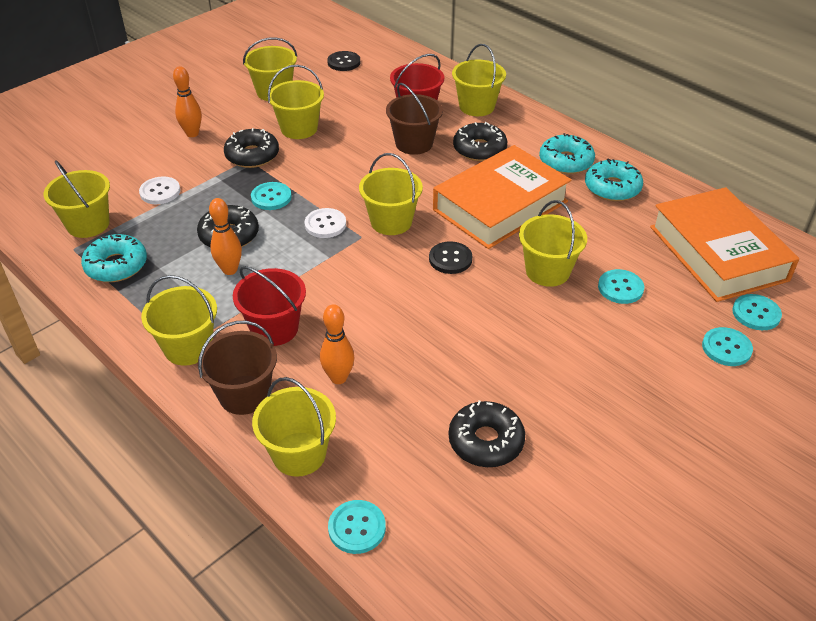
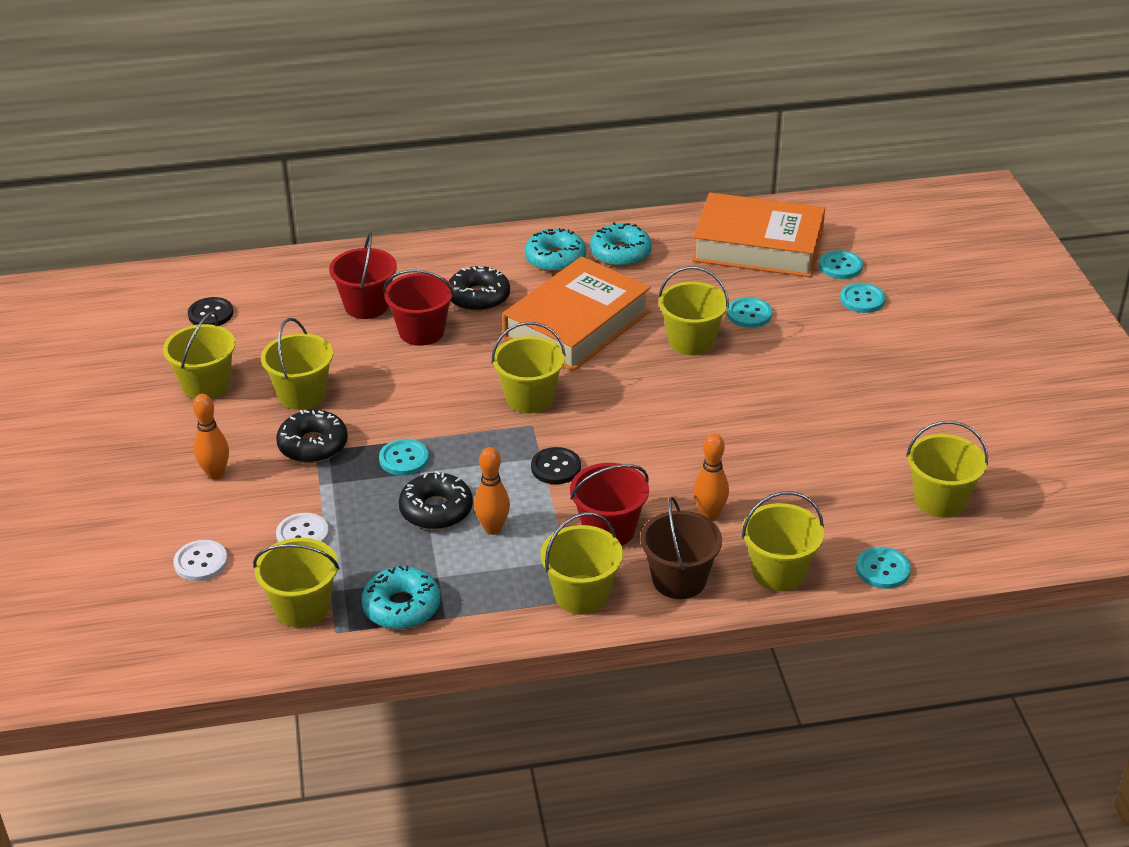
camera: 55 degrees left, 5 degrees down
white button [305,208,346,238] -> white button moved to [173,540,228,581]
brown bucket [386,83,443,155] -> red bucket [383,270,454,346]
black button [429,241,472,274] -> black button moved to [531,447,581,484]
orange book [433,145,571,249] -> orange book turned 45 degrees clockwise [503,256,651,372]
black donut [448,400,525,467] -> none
yellow bucket [452,44,506,116] -> yellow bucket moved to [906,421,988,517]

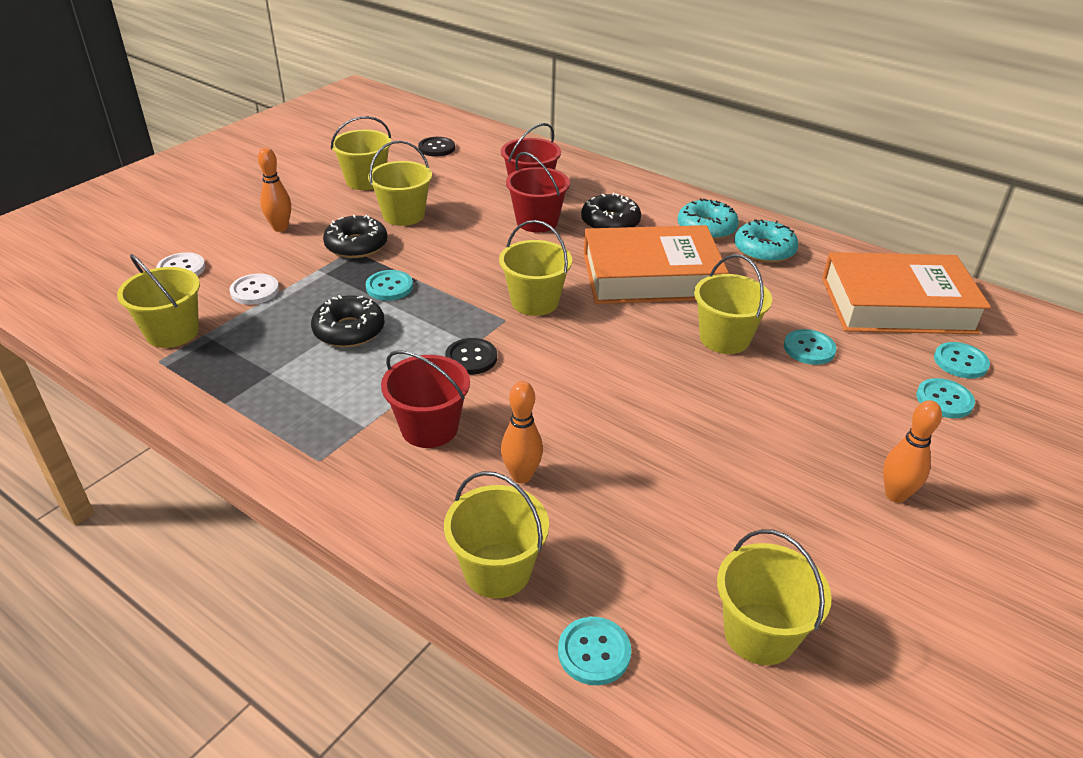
camera: 45 degrees right, 0 degrees up
turquoise donut [362,565,440,629] -> none
orange bowling pin [474,447,510,535] -> orange bowling pin moved to [883,400,942,503]
yellow bucket [540,512,623,615] -> none
brown bucket [640,497,722,599] -> none
orange book [692,193,825,277] -> orange book turned 60 degrees counterclockwise [822,252,991,334]

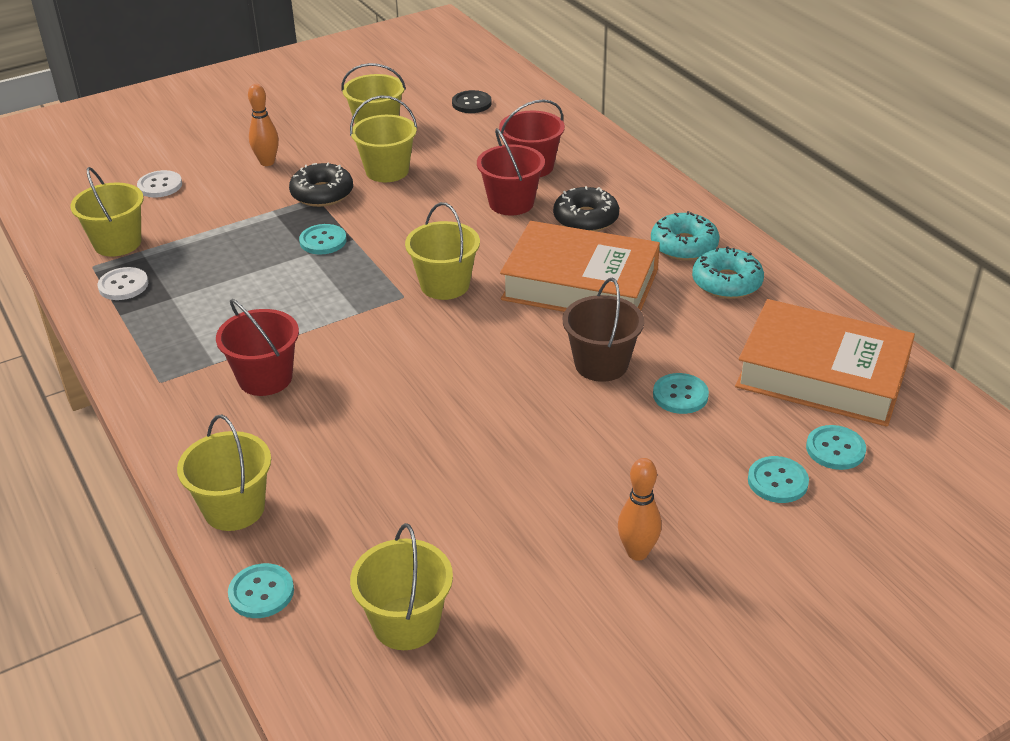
camera: 25 degrees right, 0 degrees up
white button [229,274,279,305] -> white button moved to [98,267,148,300]
black donut [311,295,385,347] -> none
black button [445,338,497,375] -> none
orange bowling pin [501,381,543,483] -> none
yellow bucket [694,254,772,354] -> brown bucket [563,278,644,382]

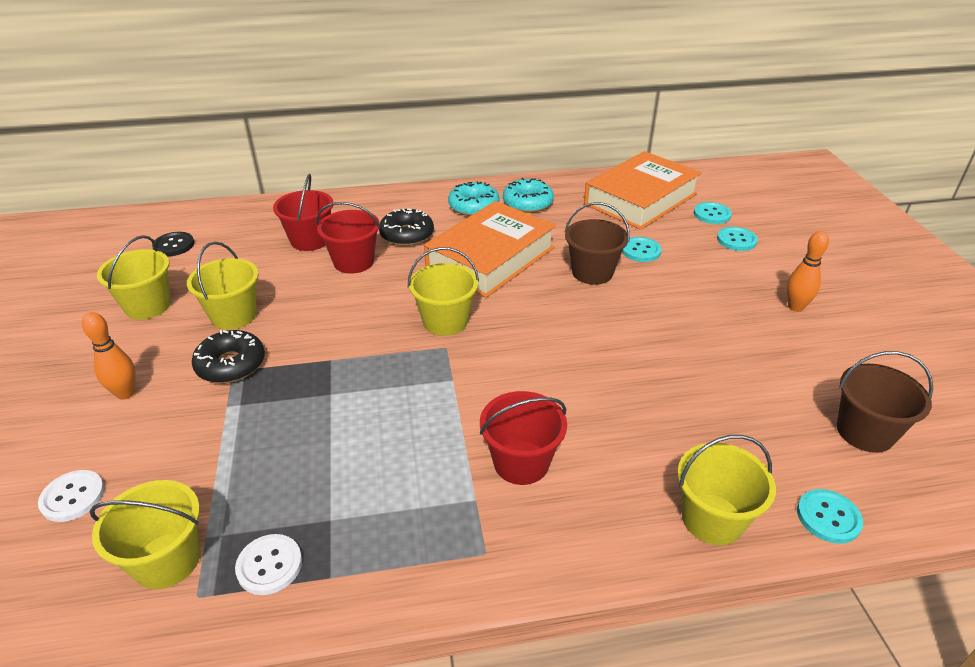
camera: 70 degrees left, 0 degrees up
turquoise button [299,224,347,254] -> none
yellow bucket [350,523,453,650] -> brown bucket [837,351,933,453]

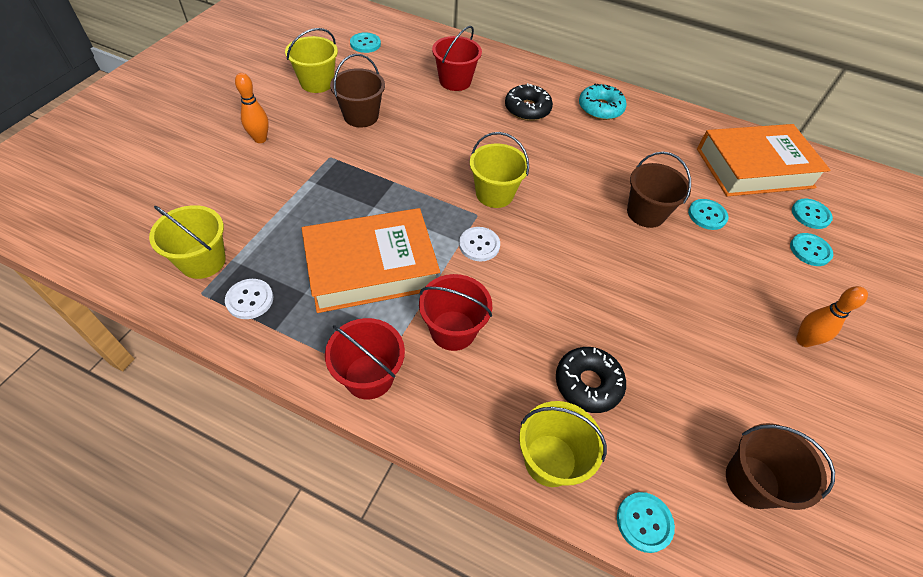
camera: 30 degrees right, 15 degrees up
white button [38,470,105,522] -> white button moved to [459,227,500,261]
black button [152,232,194,256] -> turquoise button [350,32,381,53]
yellow bucket [187,242,259,330] -> brown bucket [330,54,385,128]
black donut [192,330,265,383] -> black donut moved to [556,347,626,413]
red bucket [316,202,381,274] -> red bucket moved to [325,318,405,399]
orange book [424,201,556,298] -> orange book moved to [302,208,440,313]
turquoise donut [503,178,554,213] -> none

